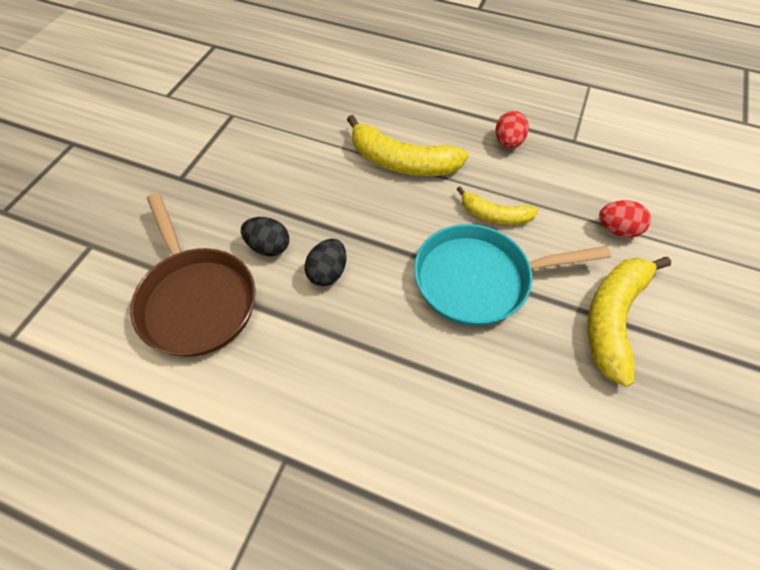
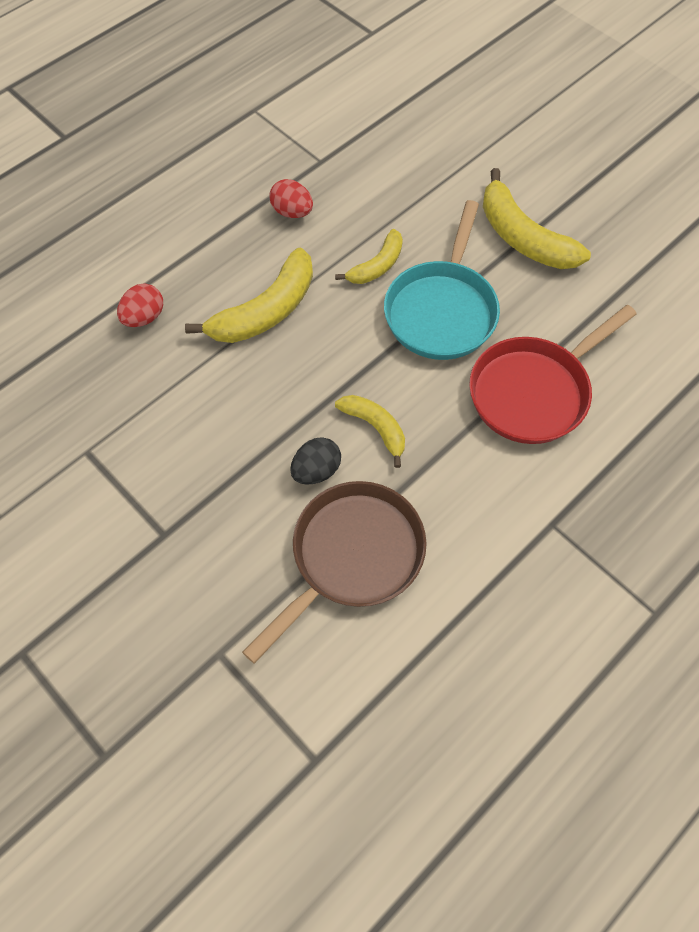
camera: 65 degrees left, 5 degrees up
brown pan [130,193,256,357] -> brown pan turned 45 degrees counterclockwise [242,481,427,664]
black egg [305,239,347,286] -> yellow banana [335,395,405,468]
red egg [599,200,651,238] -> red egg moved to [117,283,163,327]
none -> red pan [469,305,637,444]

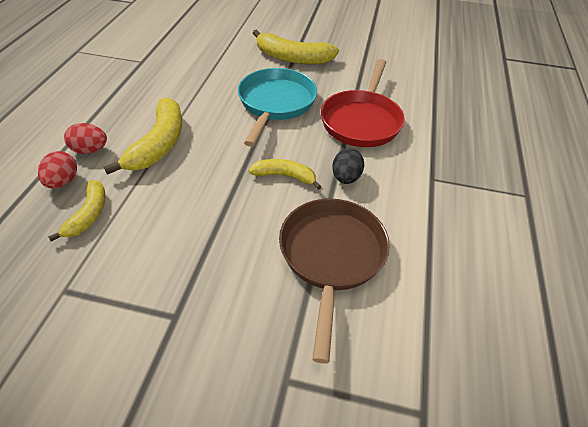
camera: 35 degrees left, 15 degrees down
red egg [269,179,313,218] -> red egg moved to [64,123,107,154]
black egg [290,437,341,485] -> black egg moved to [332,148,364,184]
yellow banana [335,229,403,284] -> yellow banana moved to [48,180,106,242]
turquoise pan [384,200,500,360] -> turquoise pan turned 150 degrees counterclockwise [238,68,317,147]

